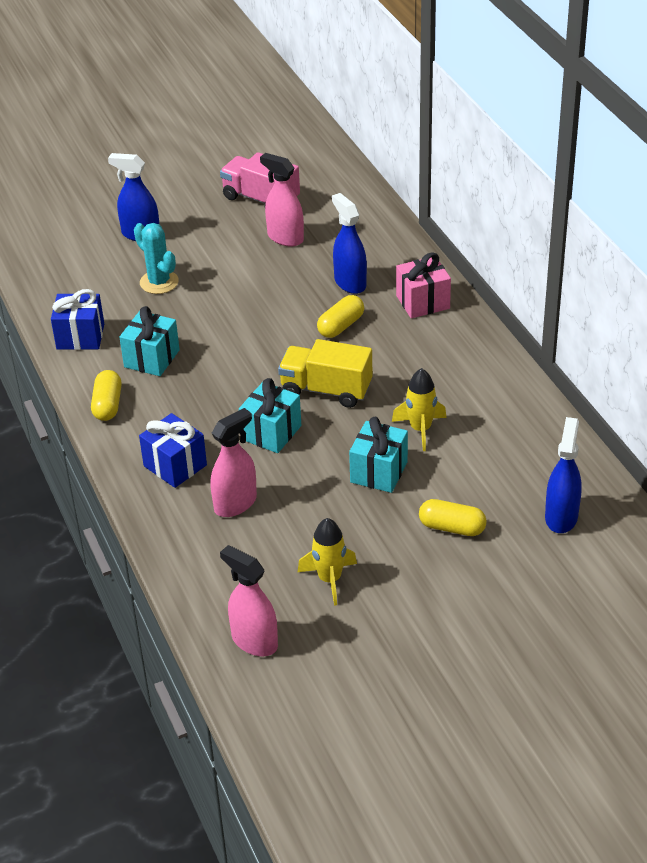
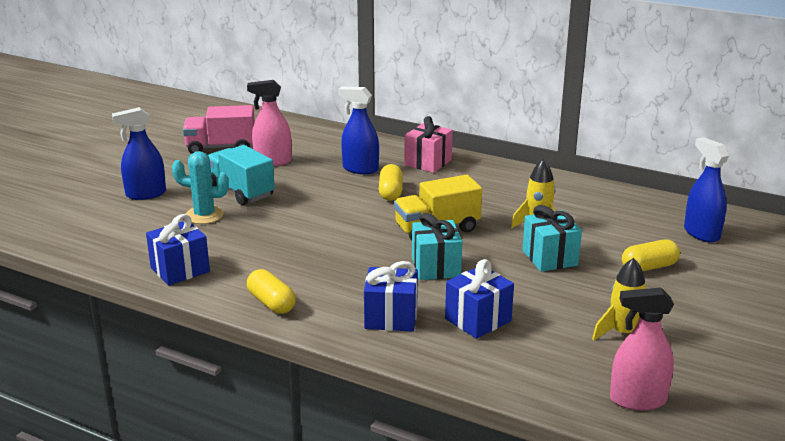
camera: 40 degrees left, 15 degrees down
turquoise gift [119,306,180,376] -> none
pink spray bottle [210,408,257,517] -> blue gift [445,259,514,339]
none -> turquoise truck [208,145,275,205]

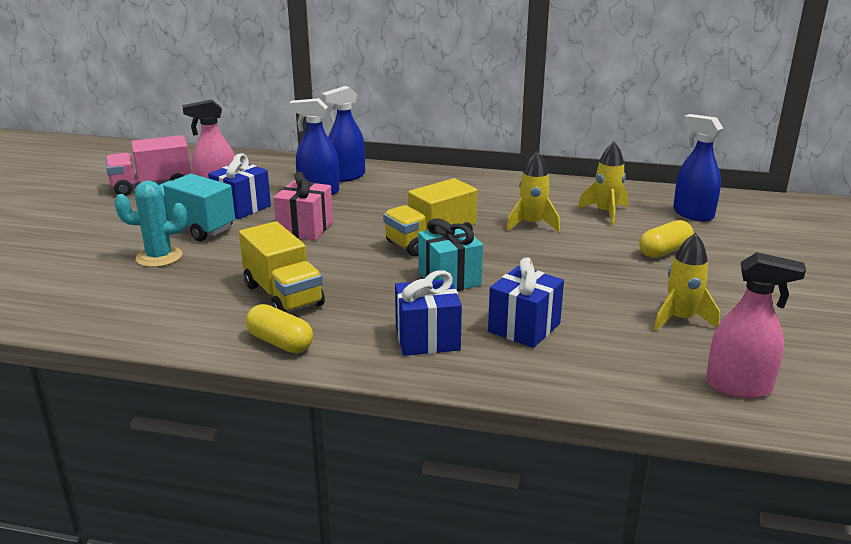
camera: 15 degrees left, 0 degrees up
blue spray bottle [112,107,166,200] -> blue spray bottle moved to [321,86,365,182]
blue gift [146,214,210,286] -> blue gift moved to [208,153,271,219]
yellow capsule [379,164,403,201] -> none
pink gift [404,116,453,173] -> pink gift moved to [274,172,333,240]
turquoise gift [522,205,582,272] -> none
pink spray bottle [610,288,674,411] -> pink spray bottle turned 150 degrees counterclockwise [706,252,806,399]
none -> yellow truck [239,221,325,313]
none -> yellow rocket [578,142,628,225]

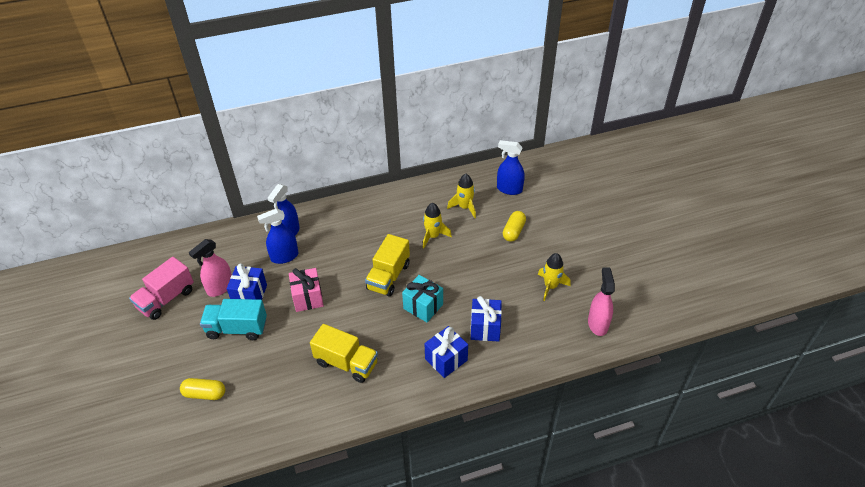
camera: 30 degrees left, 20 degrees up
turquoise cactus [114,181,187,267] -> none
yellow capsule [246,304,313,353] -> yellow capsule moved to [180,378,225,400]
pink spray bottle [706,252,806,399] -> pink spray bottle turned 75 degrees counterclockwise [588,267,615,336]

